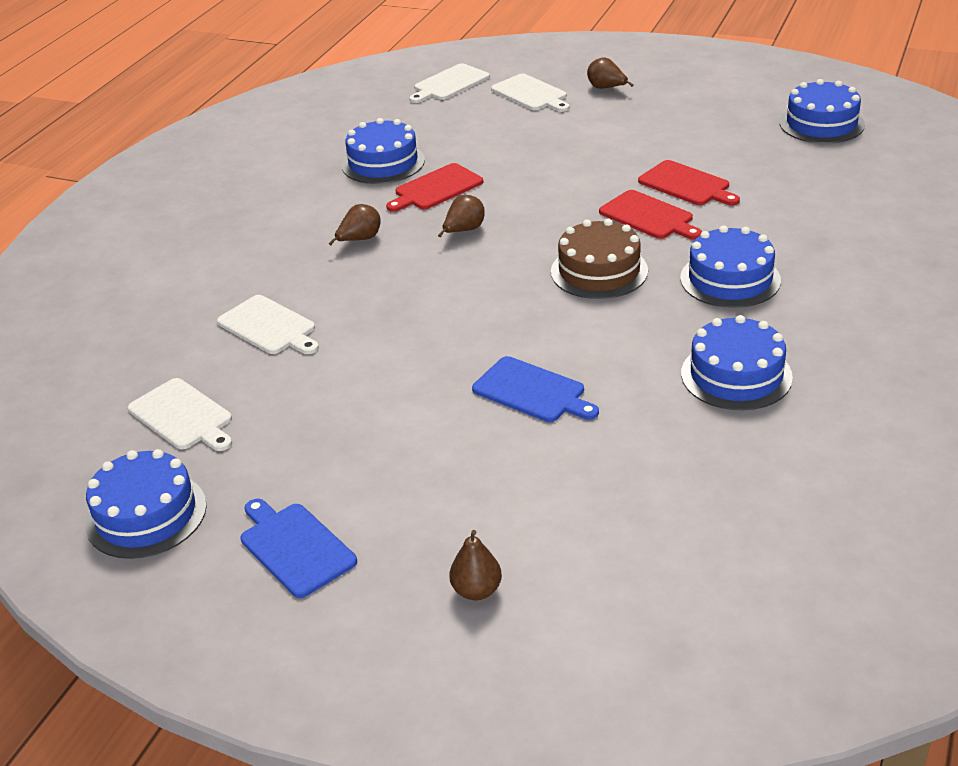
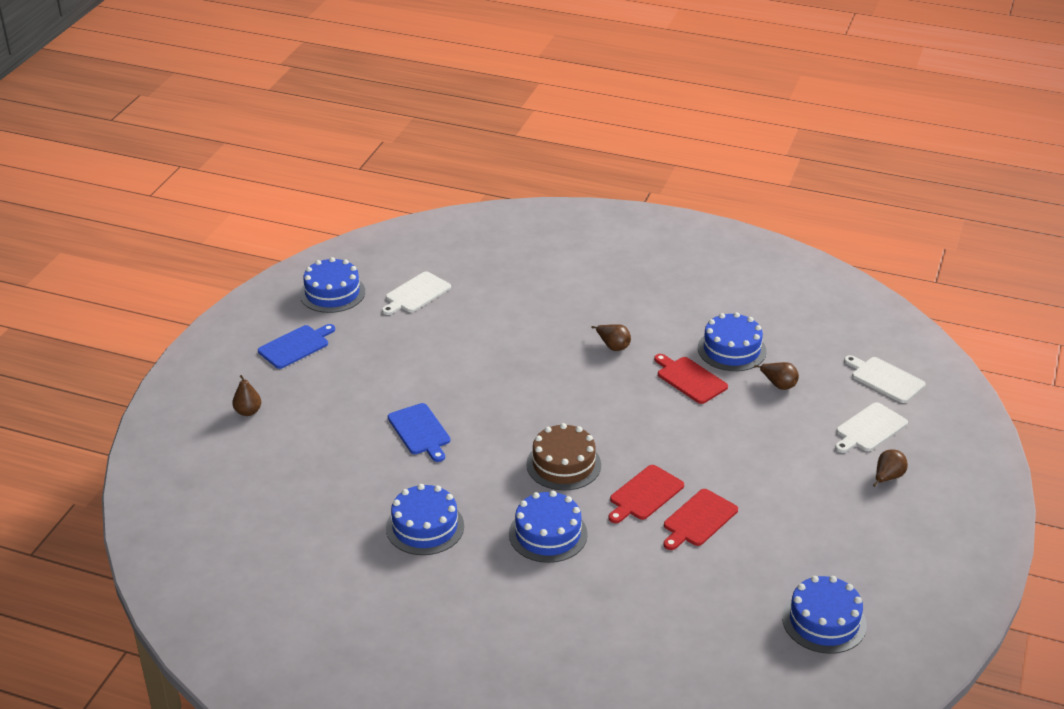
camera: 85 degrees right, 0 degrees up
white cutting board [217,295,319,354] -> none
brown pear [438,195,485,237] -> brown pear moved to [754,362,799,390]
blue cutting board [472,356,599,422] -> blue cutting board turned 60 degrees counterclockwise [388,403,450,462]

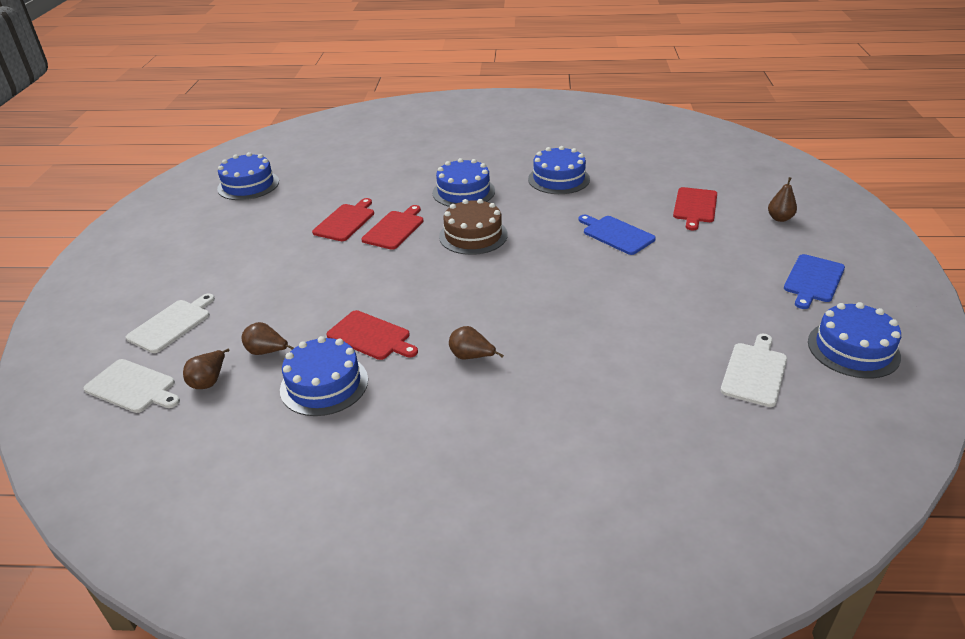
camera: 165 degrees right, 0 degrees up
brown pear [873,449,908,487] -> brown pear moved to [183,349,229,389]
none -> red cutting board [673,187,717,230]

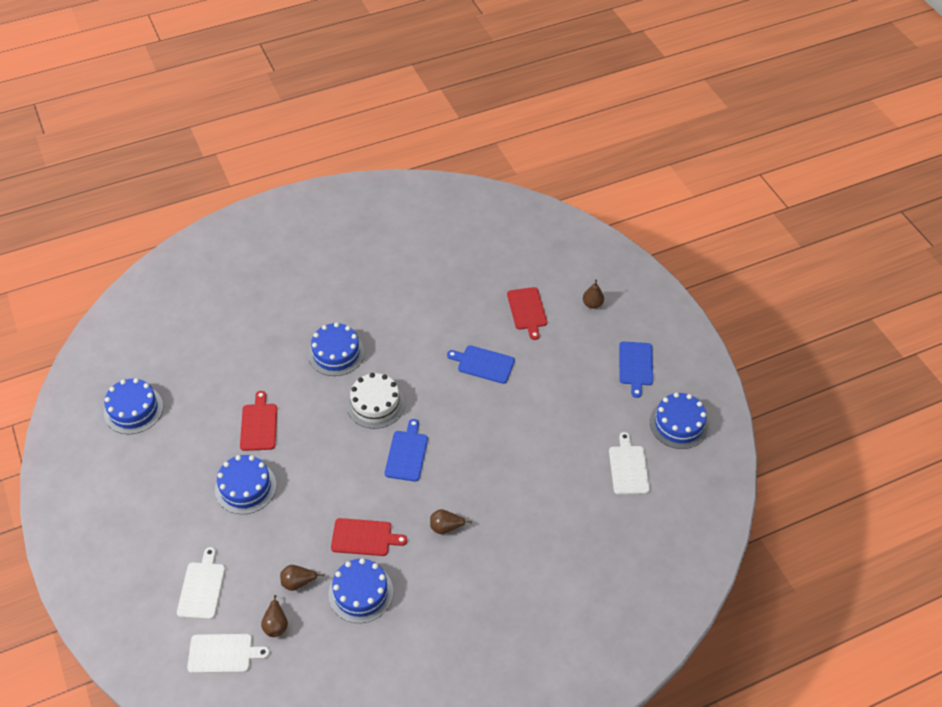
camera: 30 degrees left, 15 degrees up
red cutting board [361,205,424,250] -> none
brown cake [439,199,508,255] -> white cake [347,373,405,429]
blue cake [528,146,590,194] -> blue cake moved to [215,455,276,514]
none -> blue cutting board [385,419,428,481]

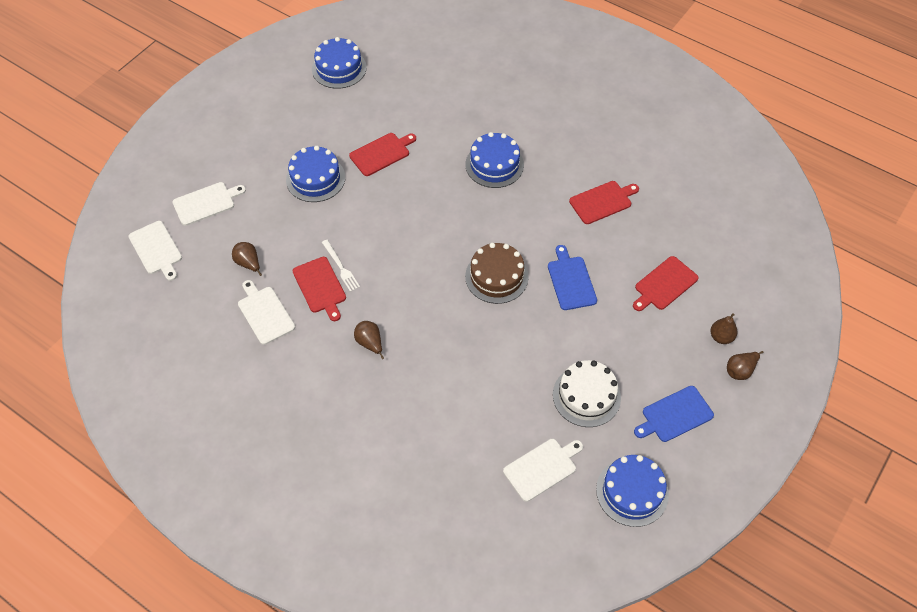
camera: 60 degrees right, 5 degrees up
brown pear [261,595,288,637] -> brown pear moved to [727,351,764,380]
blue cake [328,558,393,623] -> white cutting board [238,280,295,345]
white cake [347,373,405,429] -> white cake moved to [553,360,621,427]
blue cutting board [385,419,428,481] -> none
none -> white fork [322,240,360,292]
none -> brown cake [465,243,529,304]
none -> red cutting board [569,181,639,224]

